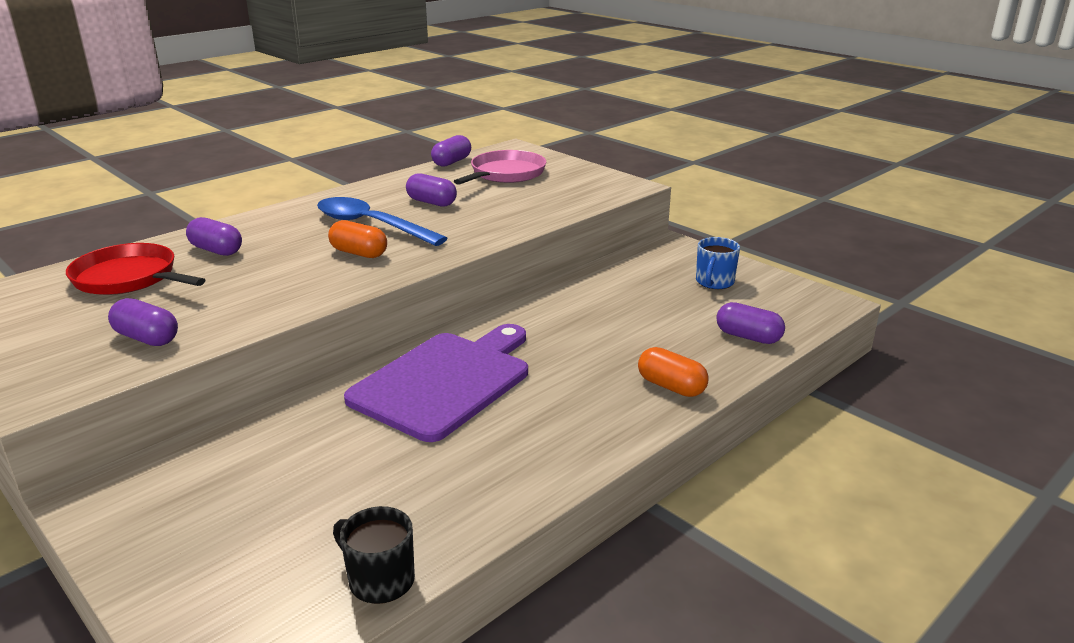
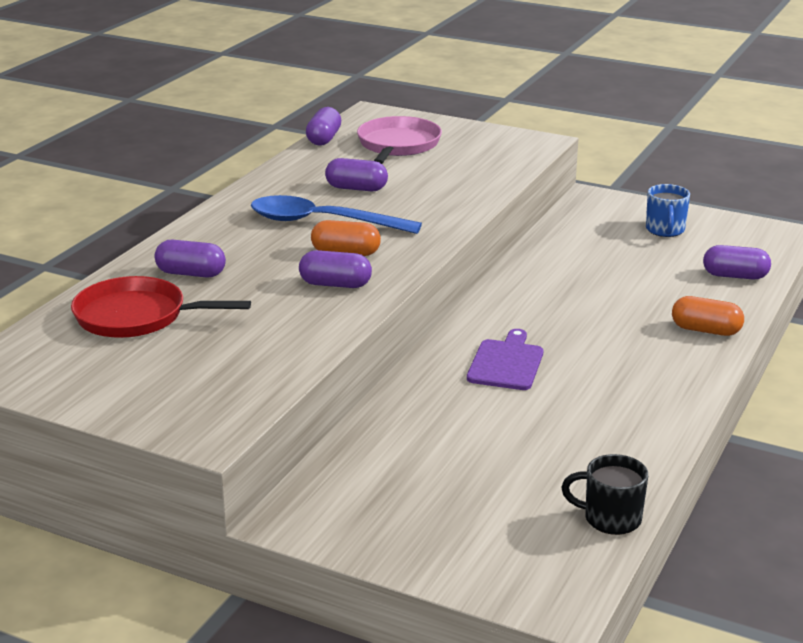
camera: 20 degrees left, 0 degrees up
purple capsule [108,298,178,346] -> purple capsule moved to [299,250,372,288]
purple cutting board [344,324,528,442] -> purple cutting board [467,329,543,390], size x0.53

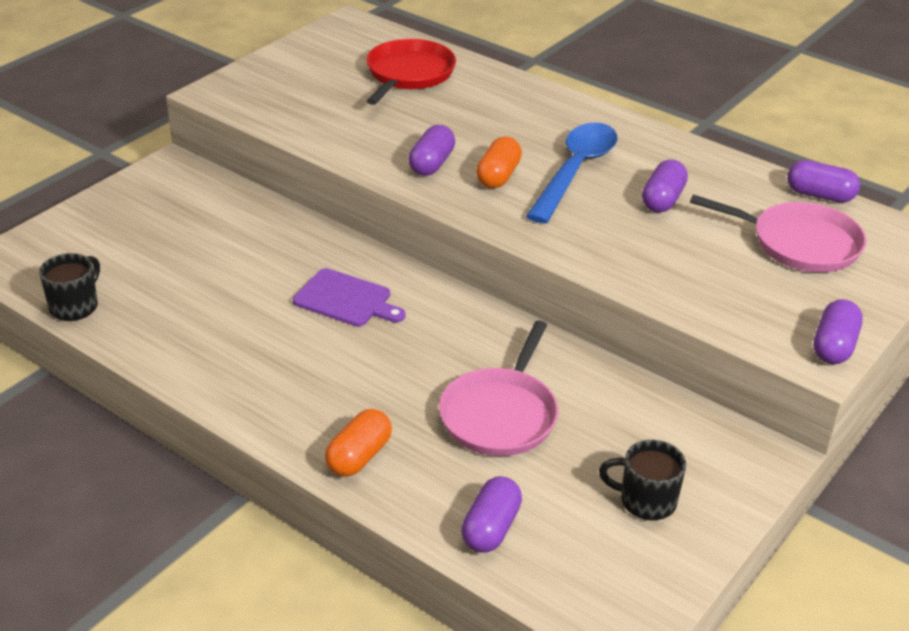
camera: 100 degrees right, 10 degrees up
purple capsule [155,240,226,277] -> purple capsule moved to [813,299,863,364]
blue mug [646,184,690,237] -> black mug [599,440,686,520]
none -> pink pan [439,320,558,456]

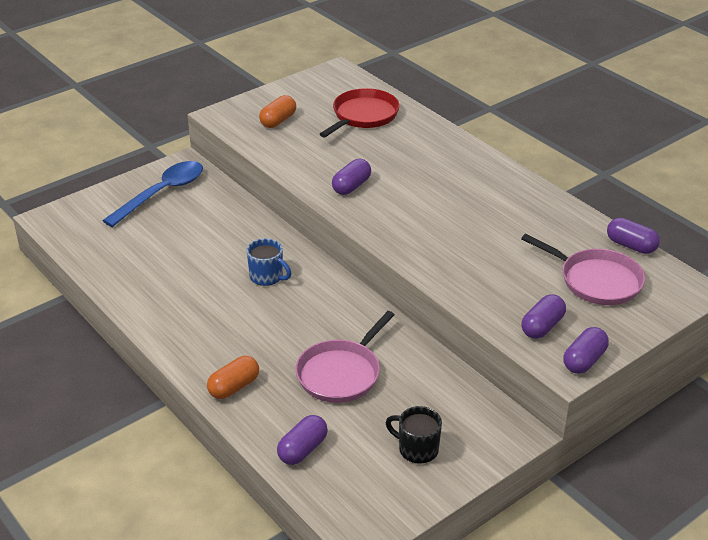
camera: 15 degrees right, 0 degrees up
black mug [39,253,100,321] -> none
purple cutting board [293,268,406,327] -> blue mug [247,238,291,286]
orange capsule [476,137,522,188] -> orange capsule moved to [259,95,296,128]
blue spoon [526,122,617,224] -> blue spoon moved to [102,161,203,227]
purple capsule [642,160,688,213] -> purple capsule moved to [521,294,566,339]

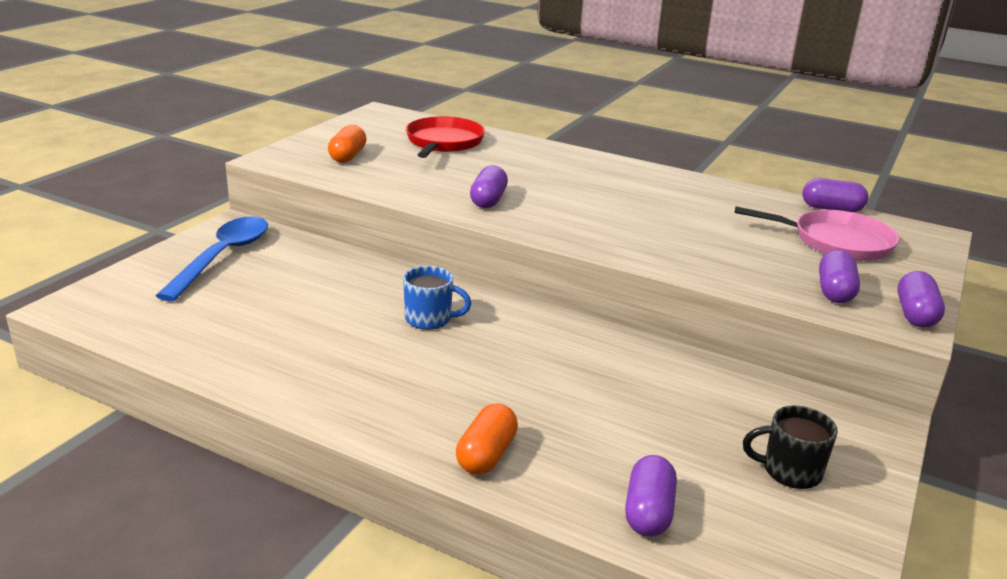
camera: 25 degrees left, 10 degrees down
pink pan [295,311,394,403] -> none

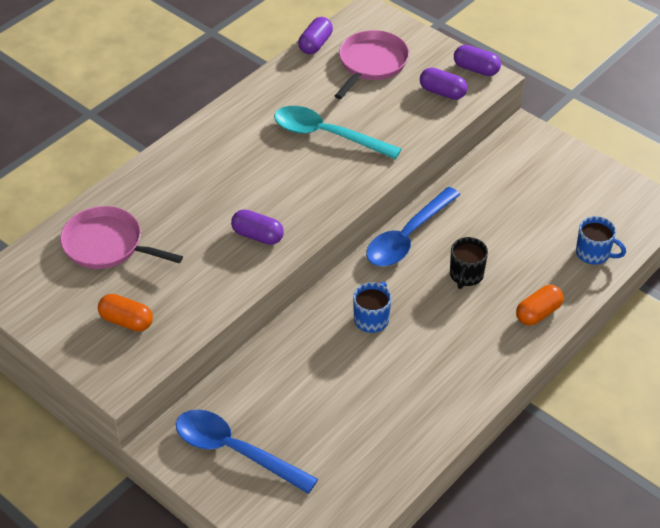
camera: 75 degrees left, 20 degrees up
red pan [406,116,485,158] -> pink pan [60,206,183,269]
orange capsule [456,403,518,475] -> orange capsule turned 75 degrees counterclockwise [516,285,563,326]
purple capsule [625,455,677,537] -> blue mug [576,216,626,265]
black mug [743,406,838,489] -> black mug moved to [450,237,488,289]
none -> turquoise spoon [274,106,401,159]
none -> blue spoon [366,187,461,266]

